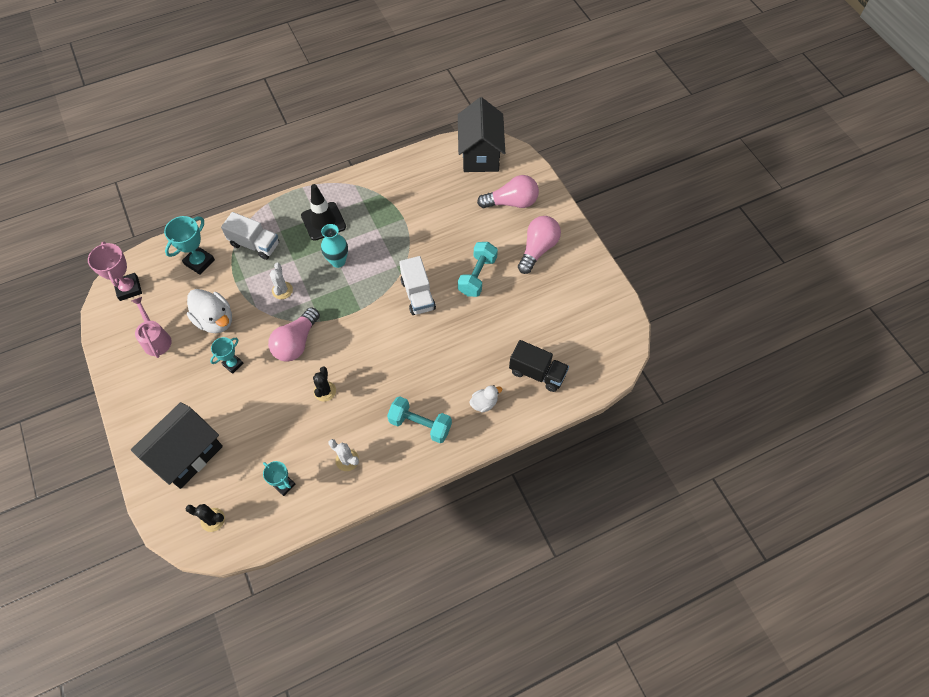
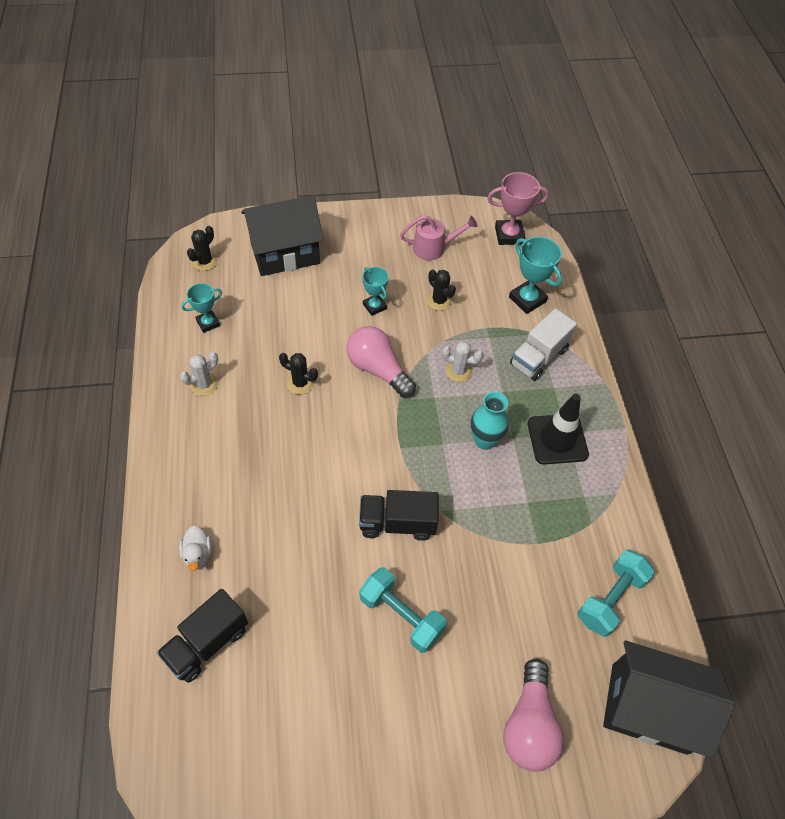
camera: 105 degrees right, 5 degrees down
black house [131,402,223,489] -> black house turned 75 degrees counterclockwise [241,195,324,276]
white duck [187,289,232,333] -> black cactus [427,269,456,311]
turquoise dumbbell [387,396,452,443] -> turquoise dumbbell moved to [577,550,655,637]
white truck [399,256,436,315] -> black truck [359,490,439,541]
pink light bulb [518,216,561,274] -> none

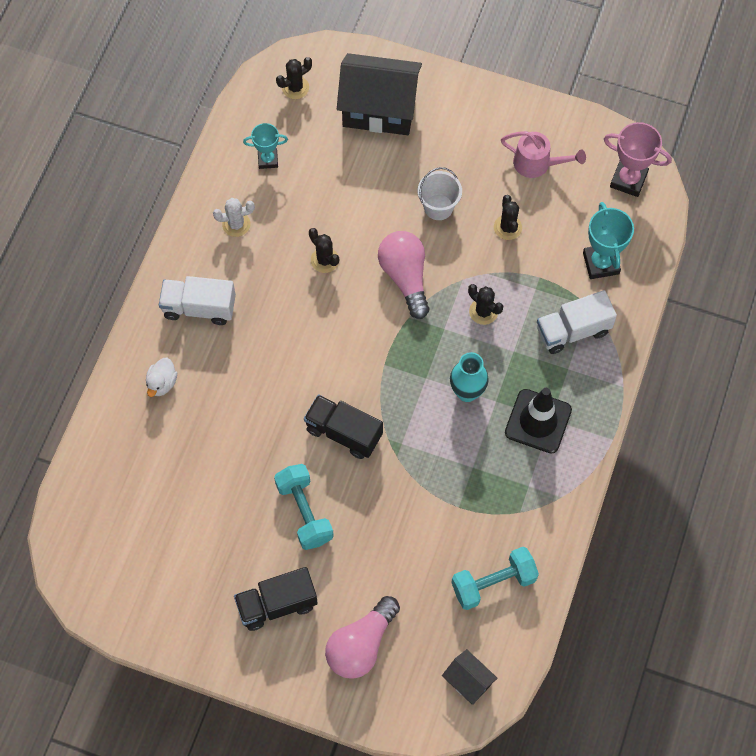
camera: 30 degrees right, 10 degrees up
black truck [156,589,248,683] -> black truck moved to [234,567,318,631]
turquoise trophy [363,267,389,316] -> white bucket [418,167,462,220]
white cactus [442,341,483,382] -> black cactus [468,284,503,325]
black house [603,640,735,758] -> black house [442,649,498,705], size x0.49
none -> white truck [159,276,236,325]

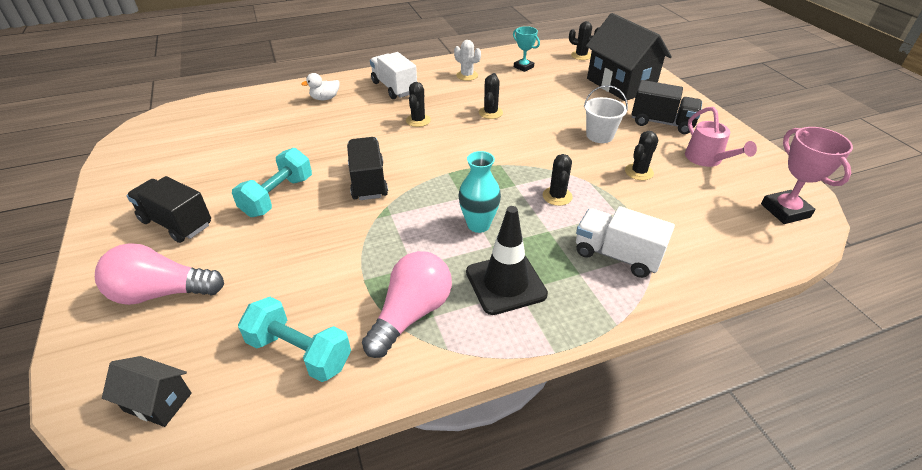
camera: 50 degrees right, 25 degrees down
pink light bulb [378,231,429,319] -> pink light bulb moved to [362,251,452,358]
black house [442,649,498,705] -> black house turned 75 degrees counterclockwise [102,356,192,427]
turquoise trophy [583,202,634,279] -> none
none -> black cactus [406,82,431,127]
none -> black truck [632,80,702,134]

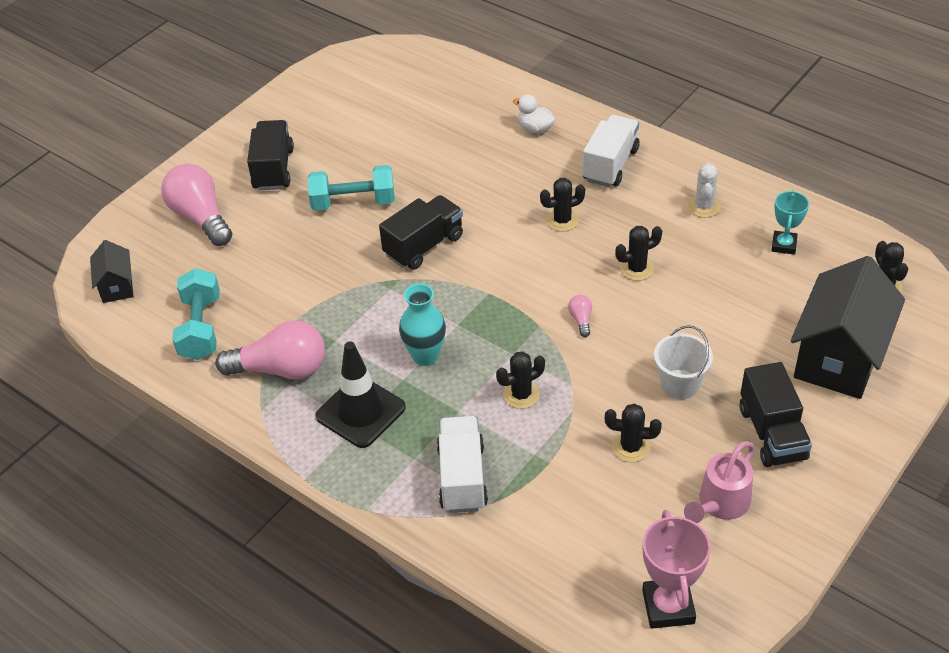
camera: 60 degrees right, 5 degrees up
pink trophy [761,127,853,224] -> pink trophy turned 45 degrees counterclockwise [642,510,711,629]
none -> pink light bulb [568,295,592,337]

